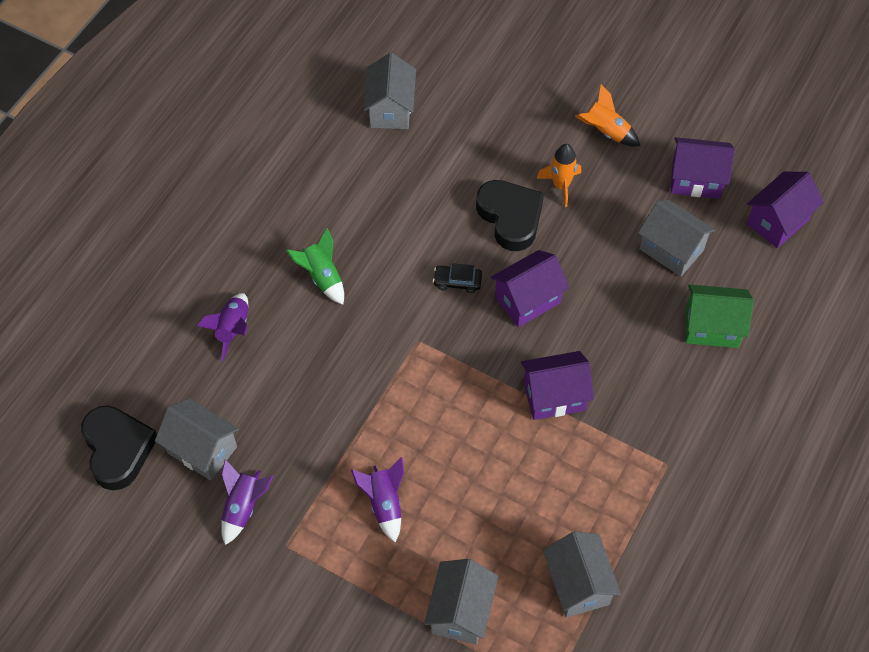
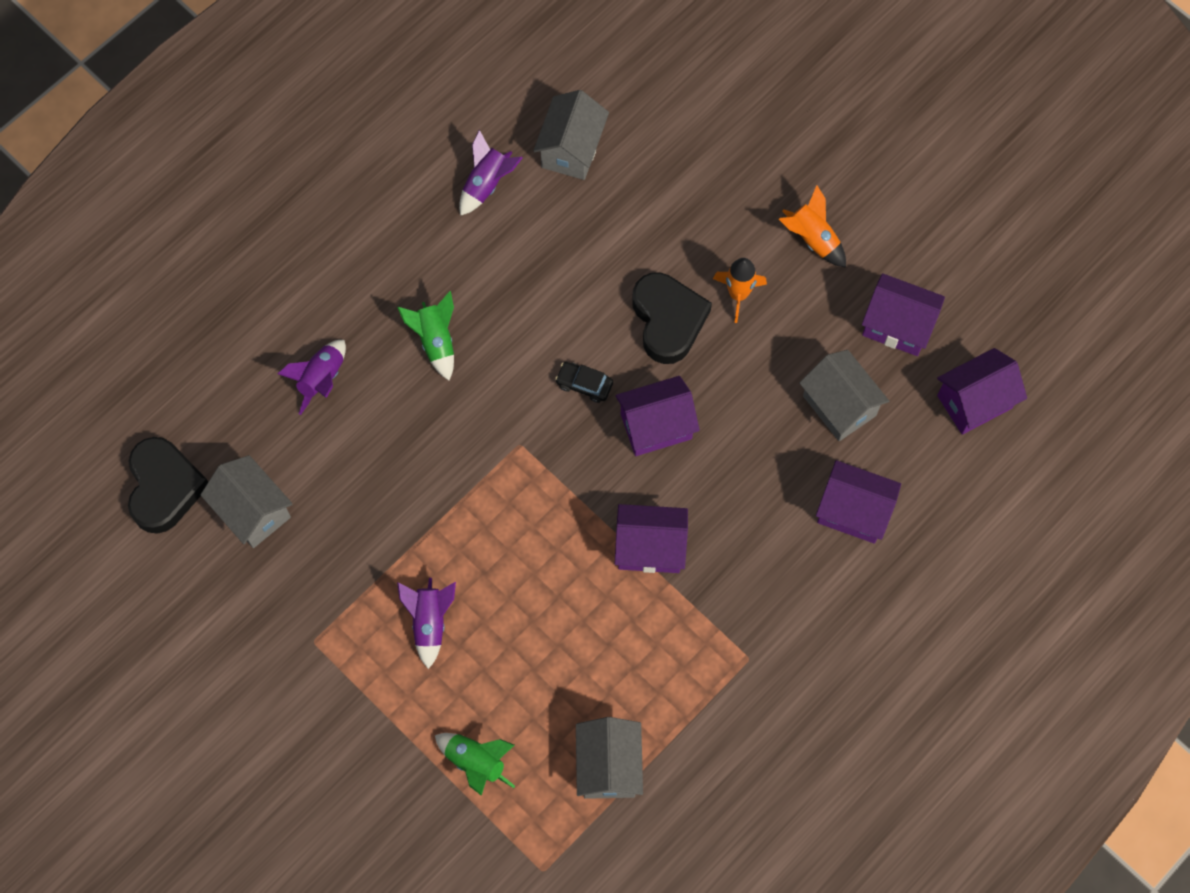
camera: 15 degrees right, 10 degrees up
purple rocket [221,459,273,545] -> purple rocket moved to [459,130,523,216]
grey house [424,559,498,645] -> green rocket [435,733,515,796]
green house [686,284,754,348] -> purple house [816,460,901,544]

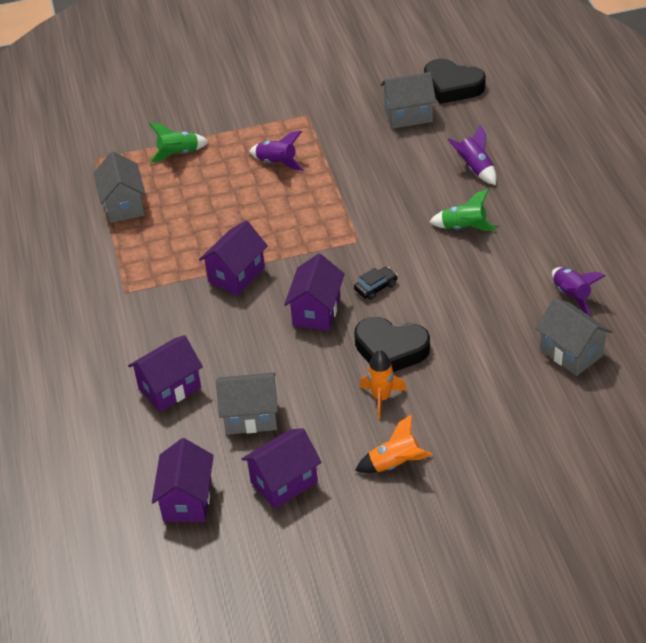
camera: 125 degrees right, 25 degrees down
grey house [576,717,643,799] -> grey house turned 45 degrees clockwise [94,151,146,223]

